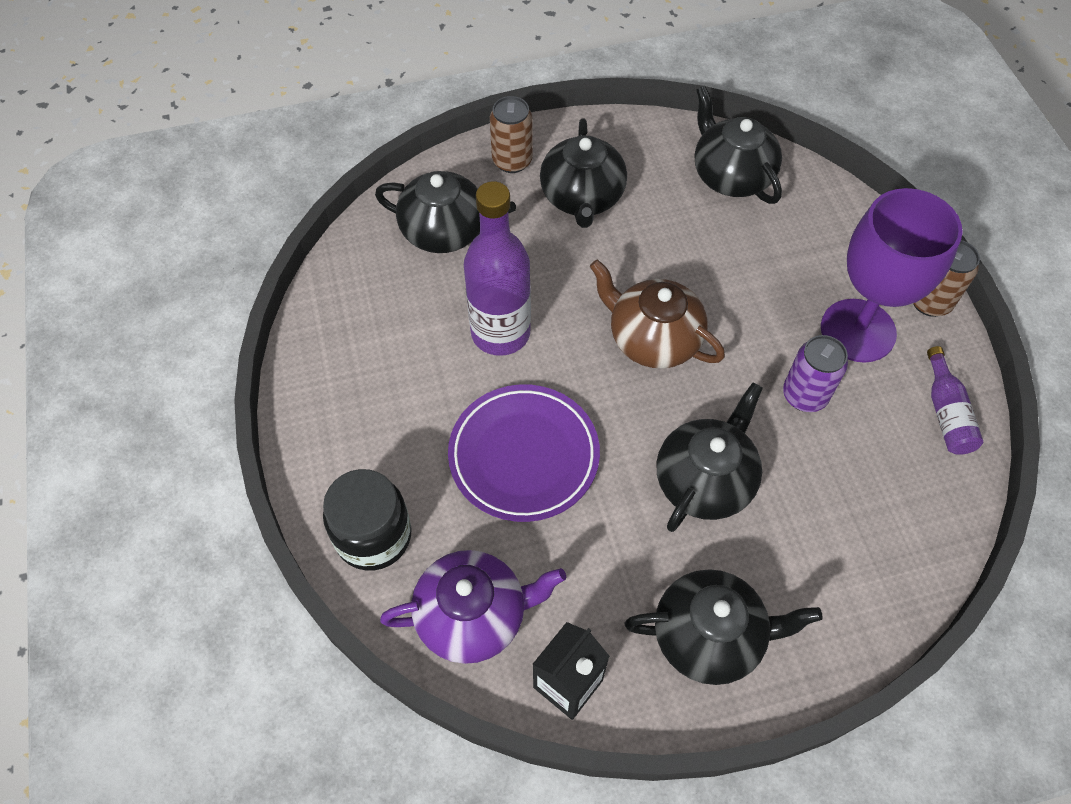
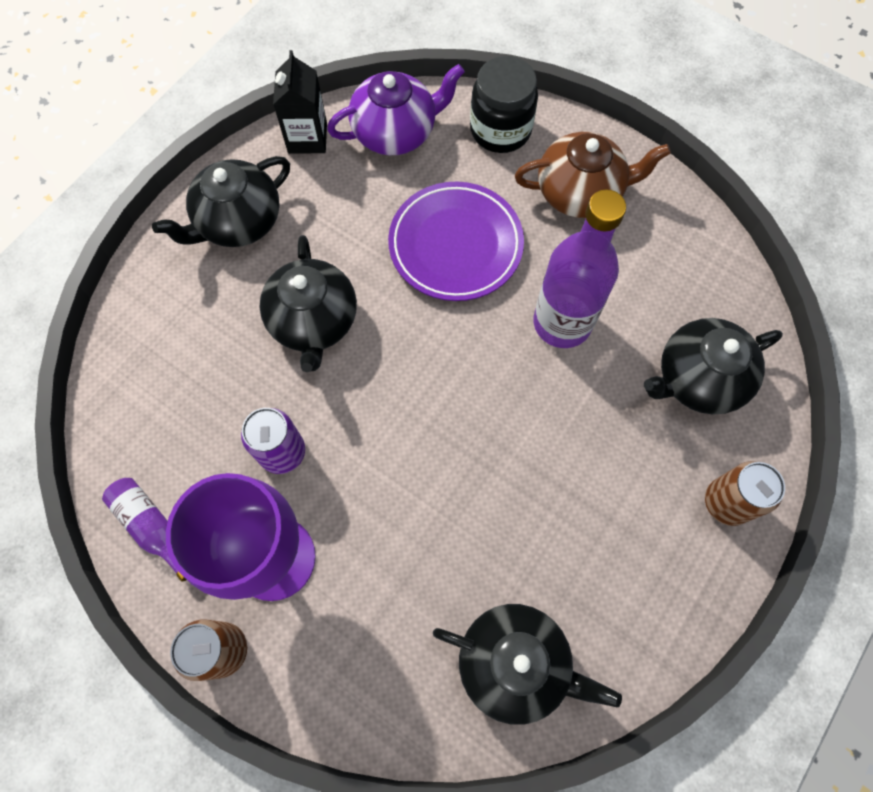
camera: 140 degrees right, 10 degrees up
purple teapot [380,550,566,664] -> purple teapot turned 150 degrees counterclockwise [327,64,465,155]
black teapot [540,119,627,228] -> none
brown teapot [590,259,725,368] -> brown teapot moved to [515,132,671,218]

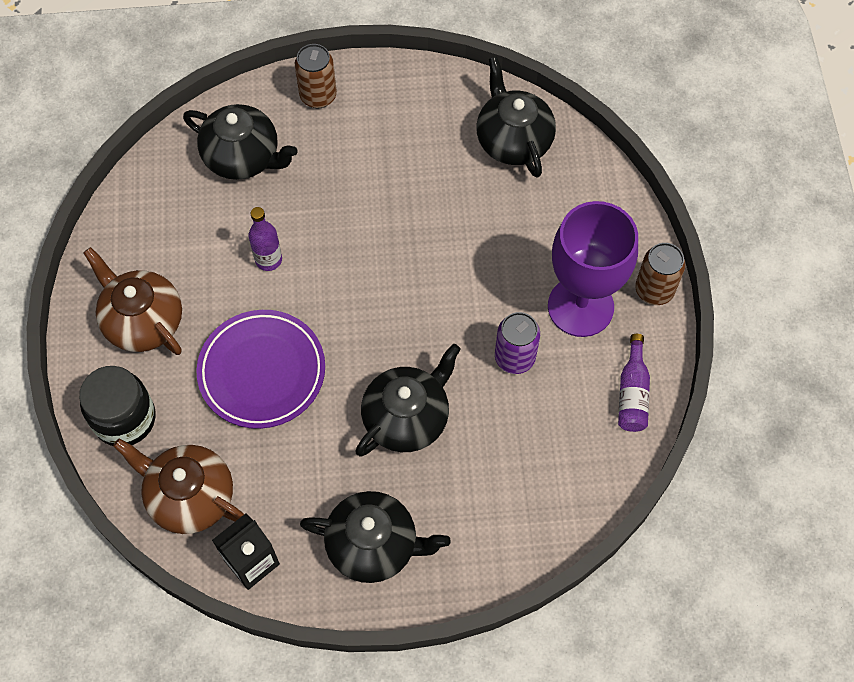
camera: 130 degrees left, 5 degrees down
purple teapot [327,64,465,155] -> brown teapot [113,439,244,534]
purple bottle [533,189,626,348] -> purple bottle [249,207,282,271], size x0.52

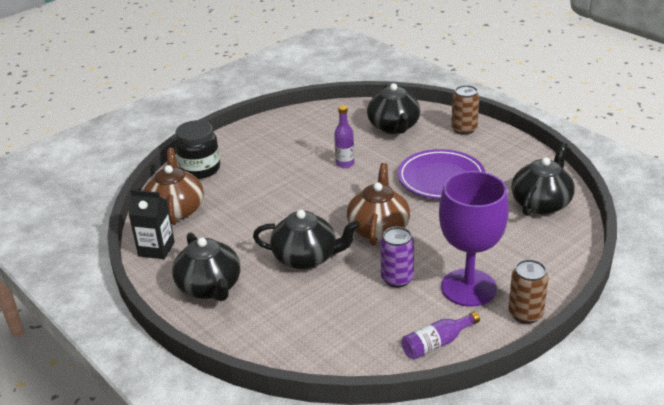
camera: 55 degrees right, 30 degrees down
brown teapot [83,247,182,355] -> brown teapot moved to [347,163,410,246]
purple plate [196,310,325,429] -> purple plate moved to [398,149,485,199]

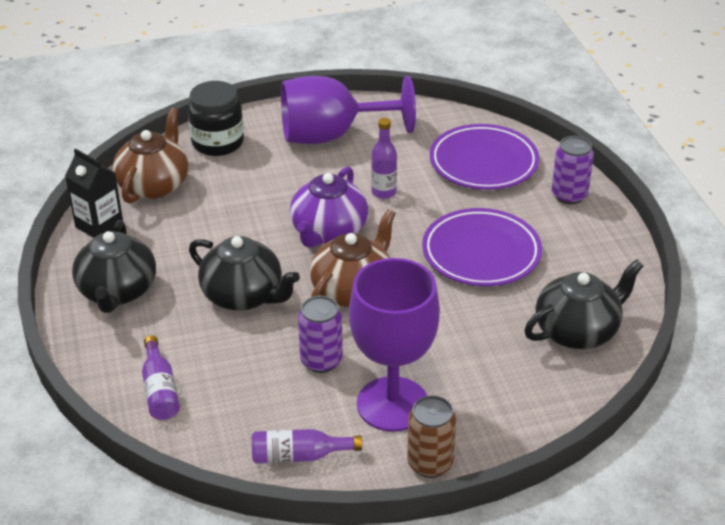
camera: 25 degrees right, 5 degrees up
black teapot [367,83,420,134] -> purple plate [430,124,539,190]
brown can [451,85,479,135] -> purple can [552,136,594,205]
none -> purple bottle [142,335,180,420]
none -> purple goblet [281,76,416,144]
none -> purple teapot [290,166,368,248]

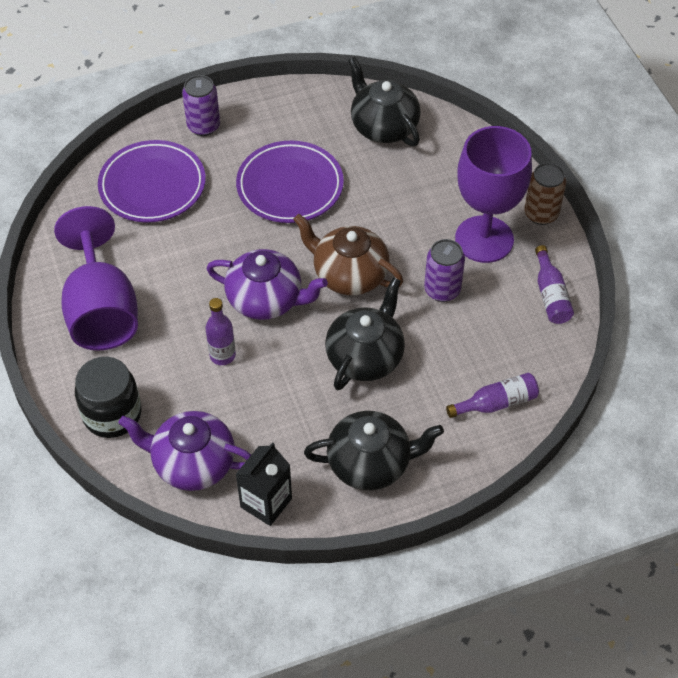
camera: 95 degrees left, 15 degrees up
brown teapot [113,108,188,204] -> purple teapot [118,411,251,491]
purple bottle [371,118,397,199] -> purple bottle moved to [206,298,236,365]

